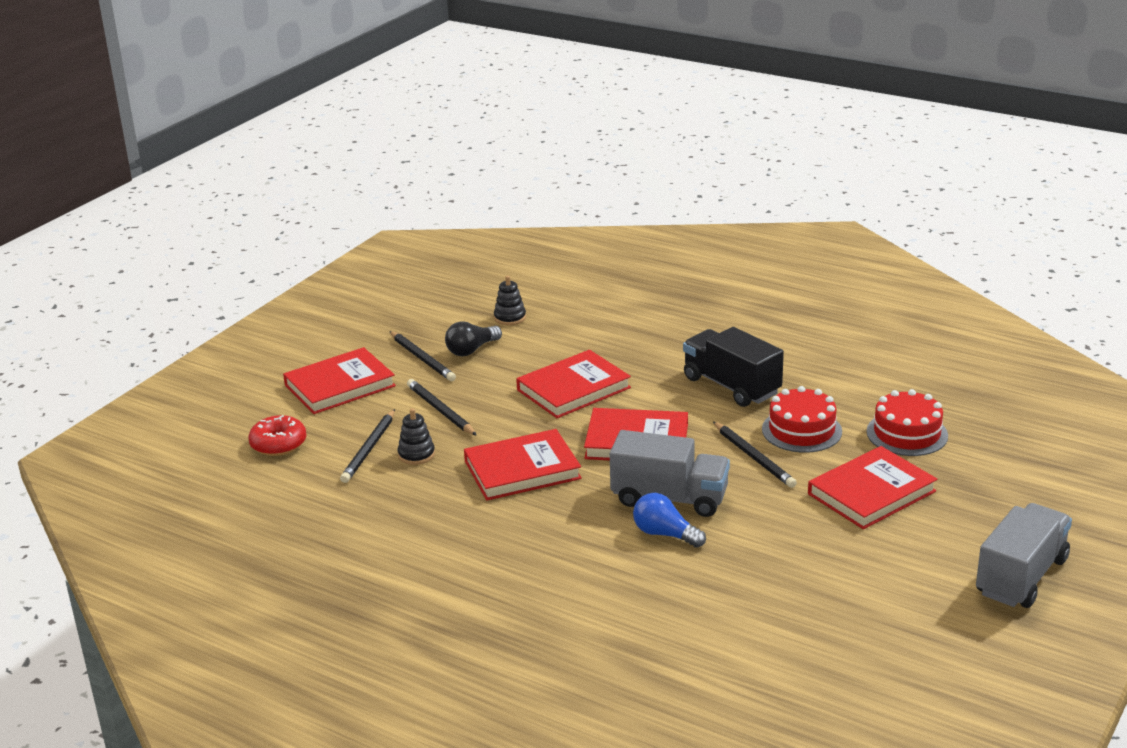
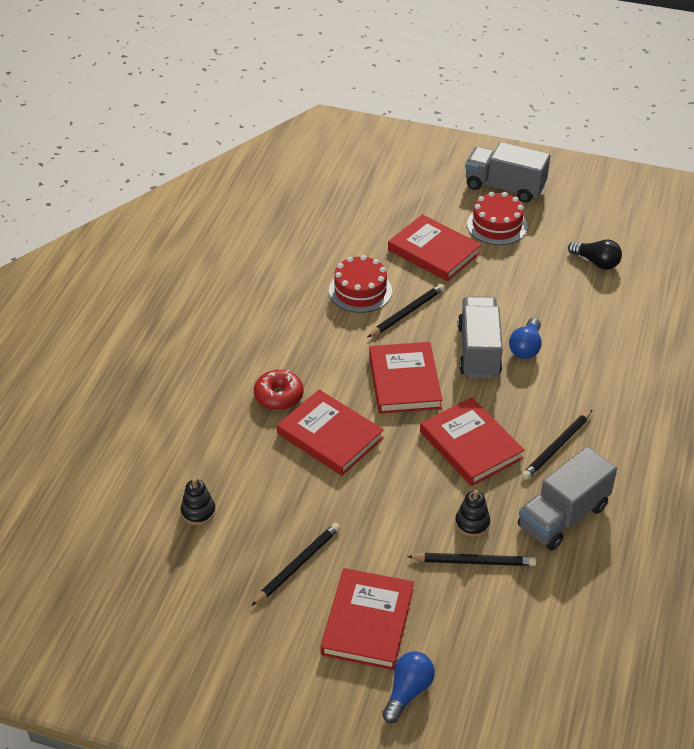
camera: 105 degrees left, 15 degrees up
red donut [248,415,306,456] -> red donut moved to [254,370,304,410]
red book [283,347,396,414] -> red book turned 60 degrees clockwise [320,568,414,670]
black pencil [407,379,477,436] -> black pencil moved to [522,410,592,480]
black light bulb [445,321,502,356] -> black light bulb moved to [568,240,622,270]
black truck [683,327,784,407] -> none
red cake [866,389,948,456] -> red cake moved to [467,192,527,245]
none -> blue light bulb [382,651,435,723]
none -> grey truck [518,447,617,550]

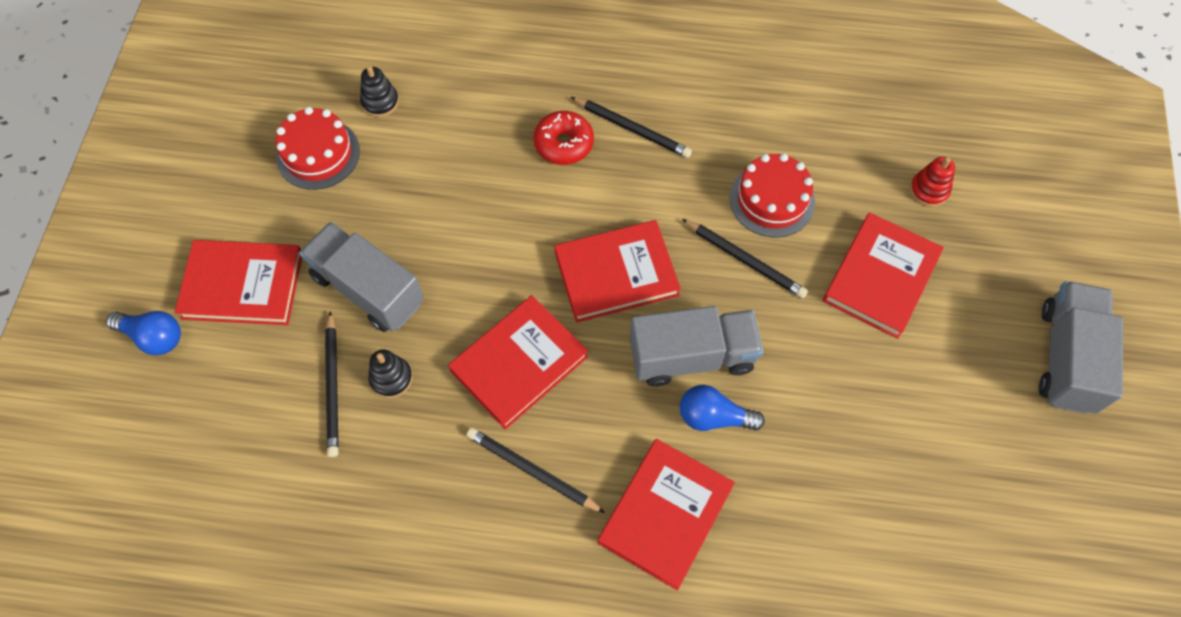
camera: 80 degrees right, 20 degrees up
black pencil [252,523,340,606] -> black pencil moved to [571,97,692,158]
red book [277,390,384,476] -> red book moved to [598,439,735,590]
red cake [467,192,527,245] -> red cake moved to [275,107,360,190]
grey truck [518,447,617,550] -> grey truck moved to [299,222,424,332]
black light bulb [568,240,622,270] -> none
none -> red stacking toy [910,157,955,207]

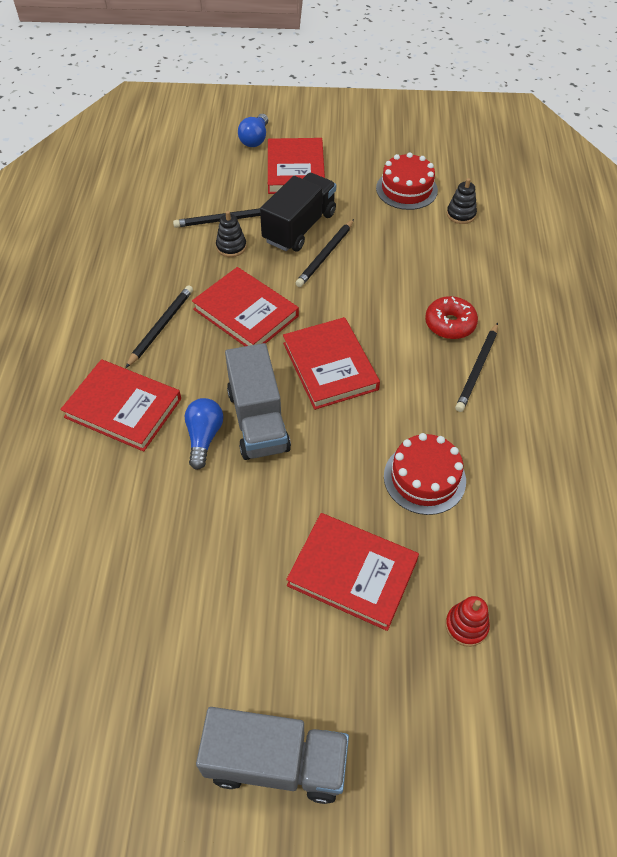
camera: 85 degrees right, 10 degrees down
grey truck [299,222,424,332] -> black truck [260,173,336,252]
black pencil [682,219,808,298] -> black pencil moved to [296,219,354,287]

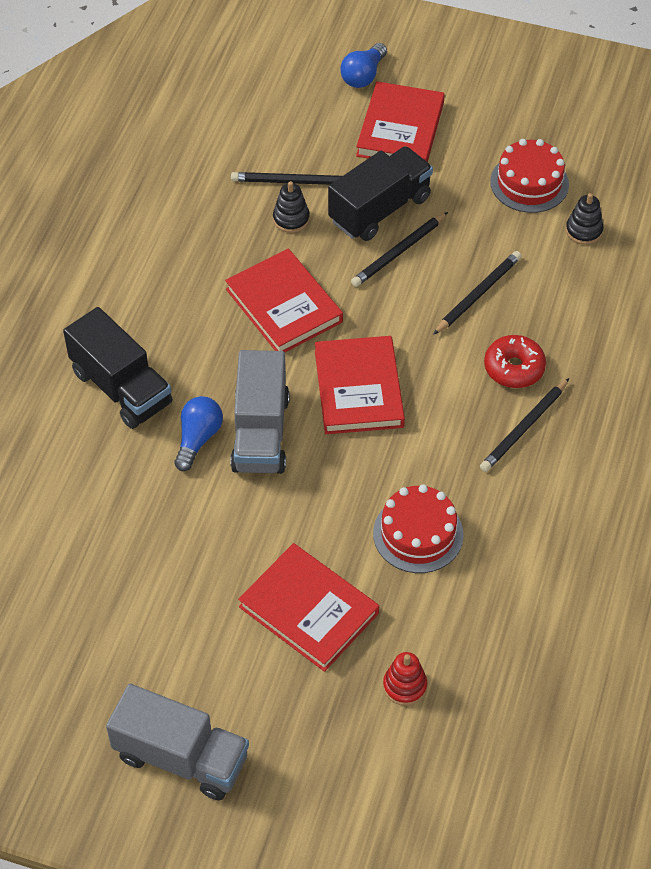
camera: 15 degrees right, 0 degrees up
red book [60,359,181,452] -> black truck [63,307,172,429]
black pencil [125,285,193,368] -> black pencil moved to [433,251,521,335]

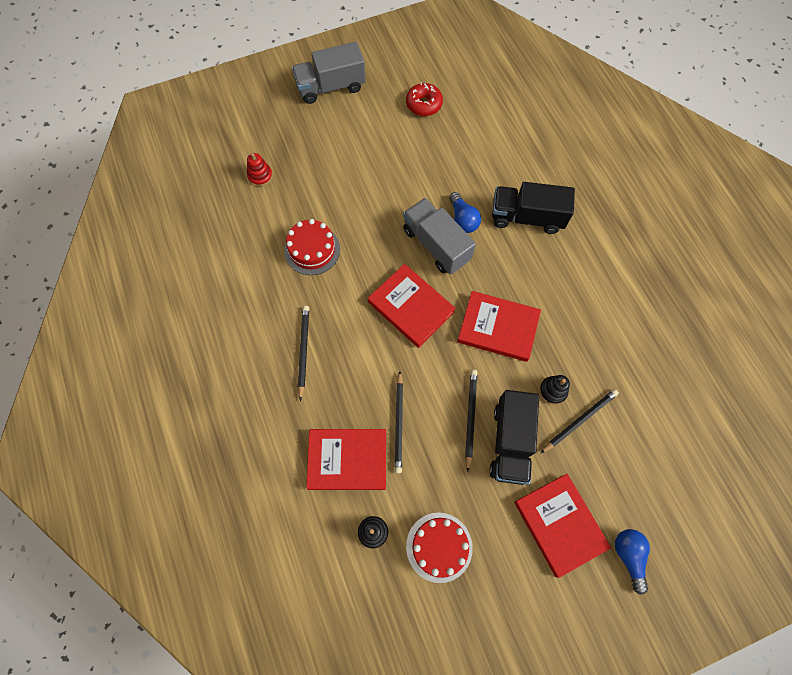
camera: 140 degrees right, 15 degrees up
red book [238,543,379,672] -> red book moved to [306,429,386,490]
red donut [484,335,546,388] -> red donut moved to [406,82,443,116]

